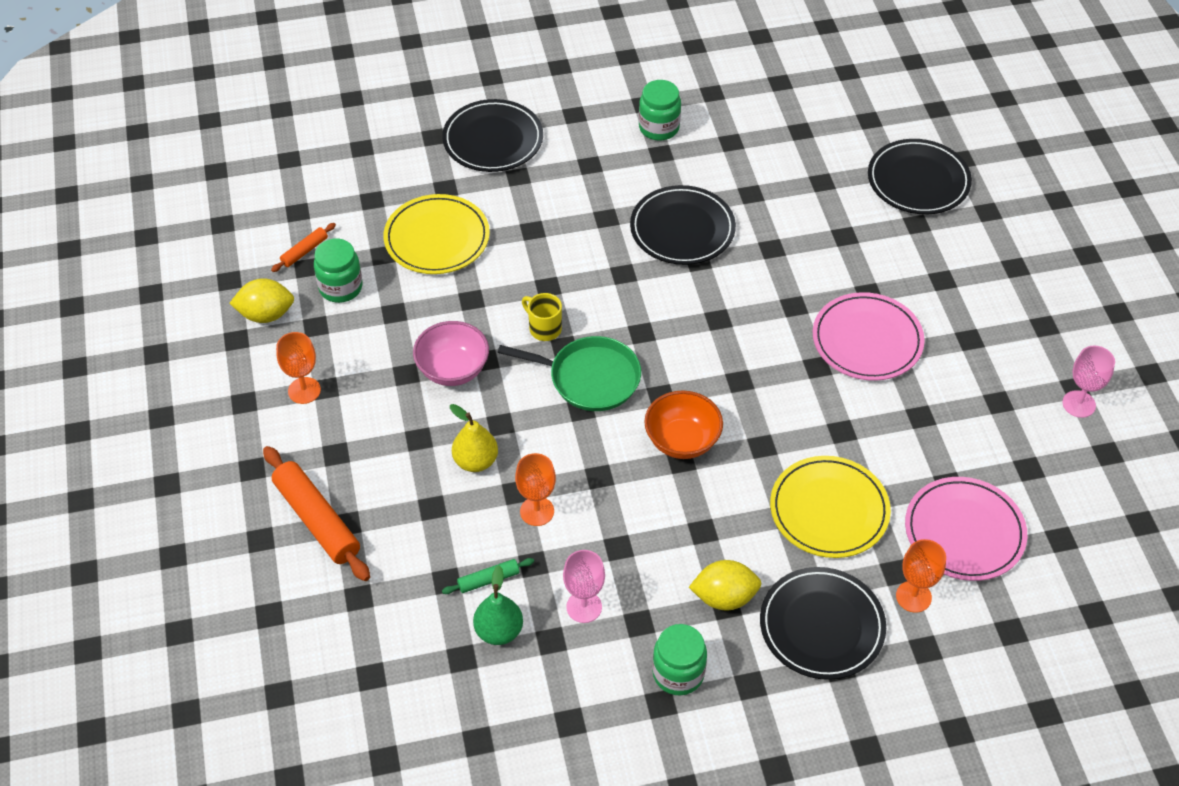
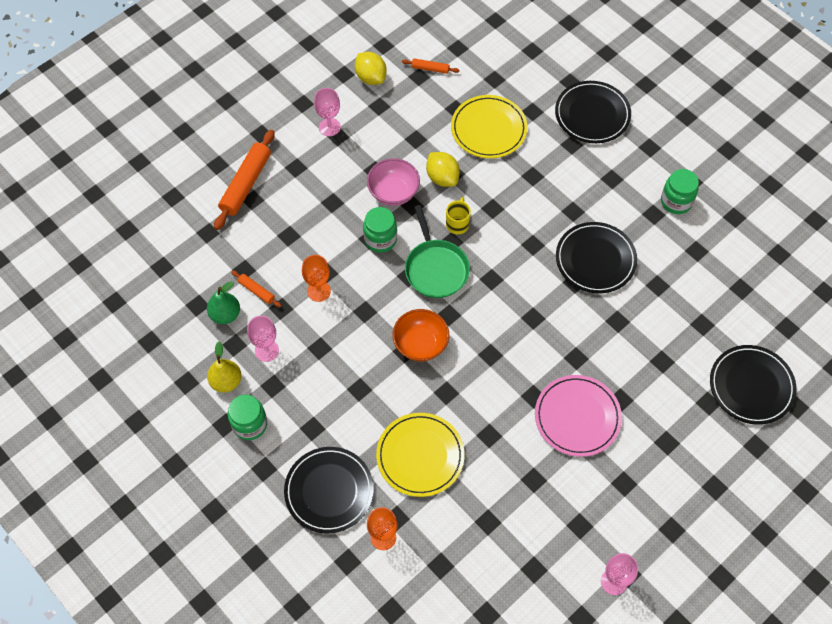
camera: 60 degrees right, 10 degrees up
orange goblet [276,332,321,404] -> pink goblet [314,88,341,136]
green jar [314,238,363,303] -> green jar moved to [363,207,397,252]
green rolling pin [442,558,534,594] -> orange rolling pin [231,270,281,307]
yellow pear [450,404,498,472] -> yellow pear moved to [207,341,242,393]
yellow lemon [689,560,761,610] -> yellow lemon moved to [426,152,460,187]
pink plate [905,477,1027,581] -> none

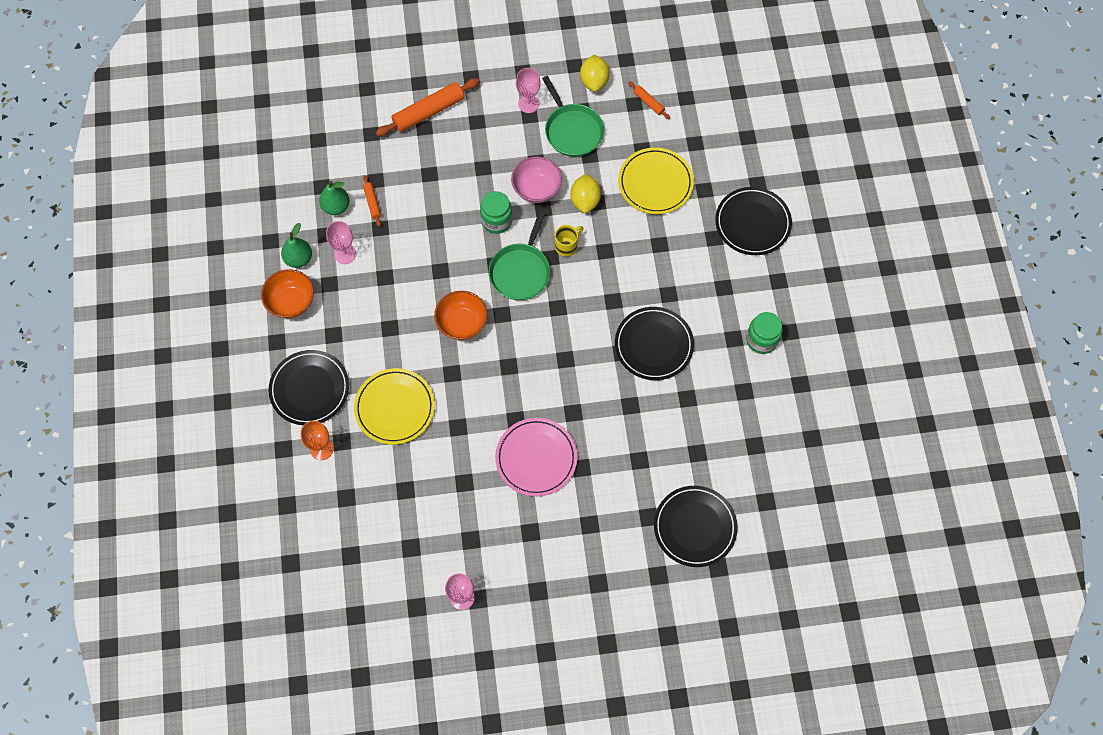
camera: 35 degrees right, 5 degrees up
yellow pear [207,341,242,393] -> green pear [281,223,312,268]
green jar [228,395,267,440] -> orange bowl [261,269,314,318]
orange goblet [302,255,331,302] -> none
none -> green pan [542,76,604,157]

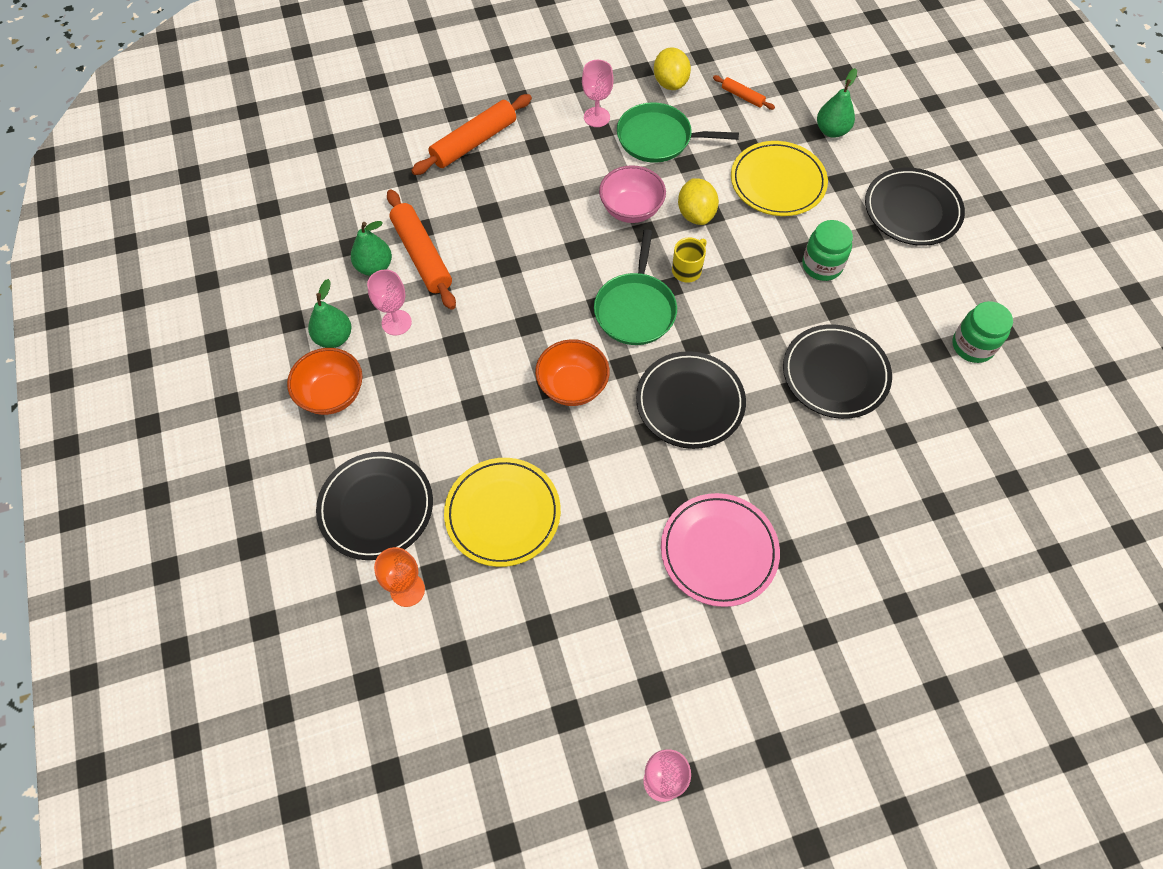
camera: 10 degrees left, 5 degrees down
orange rolling pin [363,175,381,227] -> orange rolling pin [387,189,456,310], size x2.02
green jar [480,191,512,234] -> green jar moved to [802,220,853,281]
green pan [542,76,604,157] -> green pan turned 135 degrees clockwise [617,102,739,163]
black plate [654,486,738,567] -> black plate moved to [636,351,746,449]
none -> green pear [817,68,857,138]

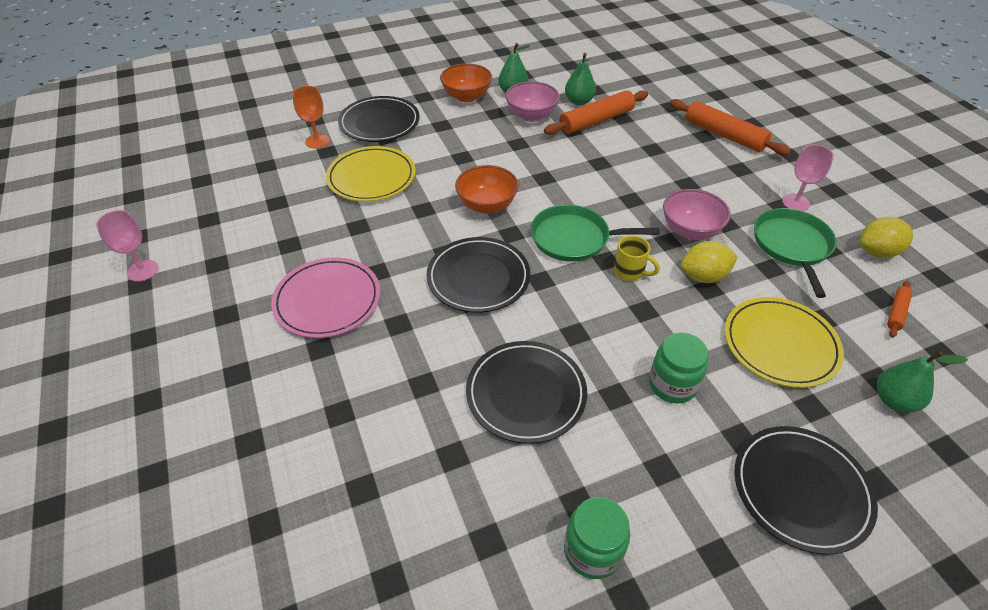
camera: 85 degrees right, 15 degrees down
pink goblet [367,269,412,336] -> pink bowl [505,81,560,122]

